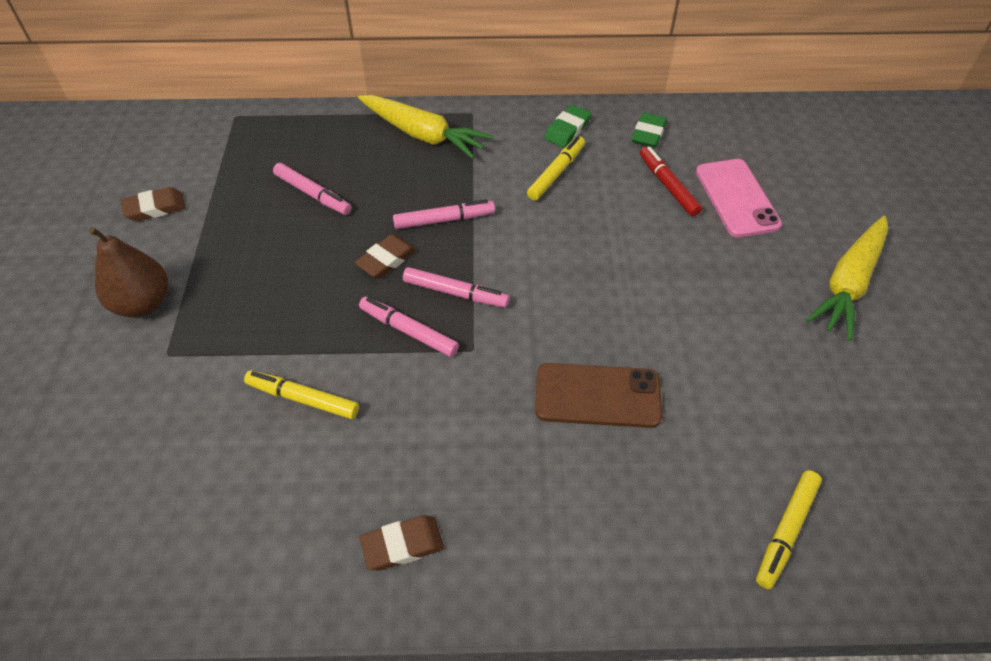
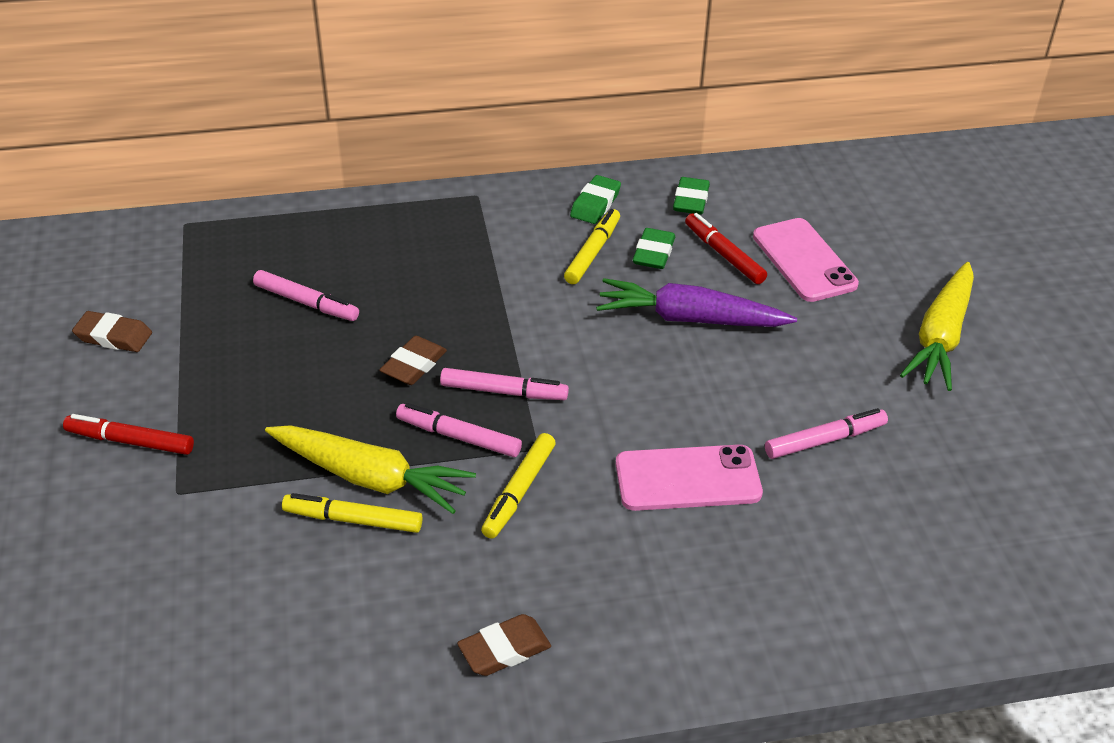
camera: 10 degrees left, 10 degrees down
brown pear [89,227,168,317] -> red marker [63,414,194,455]
brown eraser [121,187,186,221] -> brown eraser turned 45 degrees clockwise [72,311,152,352]
yellow carrot [358,95,492,159] -> yellow carrot moved to [265,425,476,514]
pink marker [393,199,495,229] -> pink marker moved to [765,408,888,459]
brown phone [535,363,662,428] -> pink phone [616,445,763,511]
yellow marker [756,470,822,589] -> yellow marker moved to [481,433,556,539]
none -> purple carrot [596,278,797,327]
none -> green eraser [633,228,675,269]

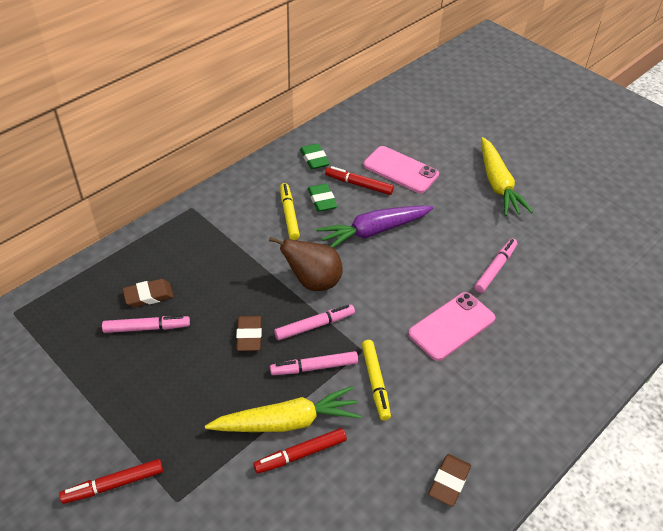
camera: 35 degrees left, 5 degrees up
brown eraser [72,311,152,352] -> brown eraser moved to [123,279,174,307]
yellow marker [282,493,422,533] -> red marker [253,428,347,474]
green eraser [570,175,621,224] -> none
none -> brown pear [269,237,342,291]

